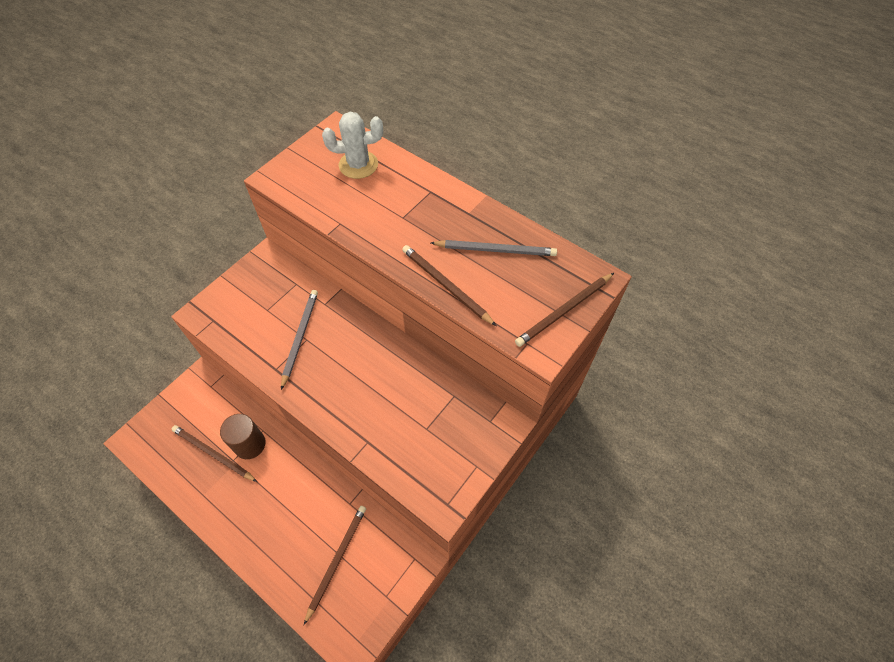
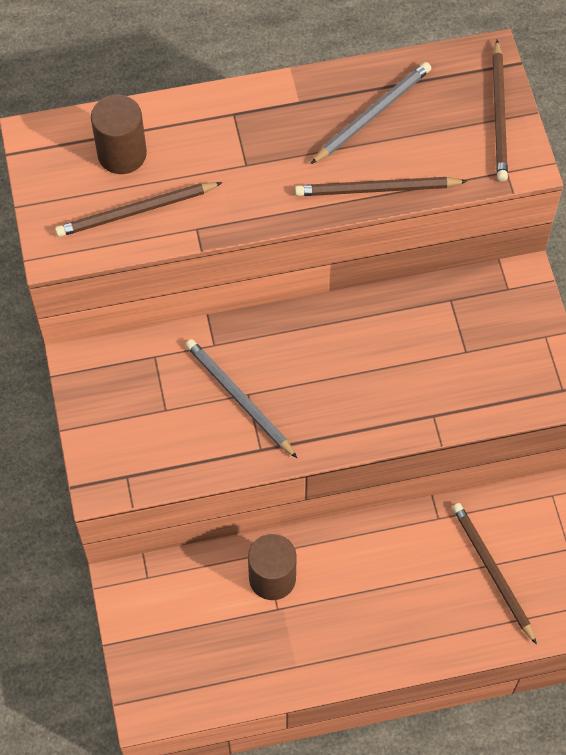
camera: 50 degrees left, 5 degrees up
brown pencil [171,425,257,482] -> brown pencil moved to [55,182,223,237]
white cactus [322,112,383,179] -> brown cylinder [91,95,147,174]

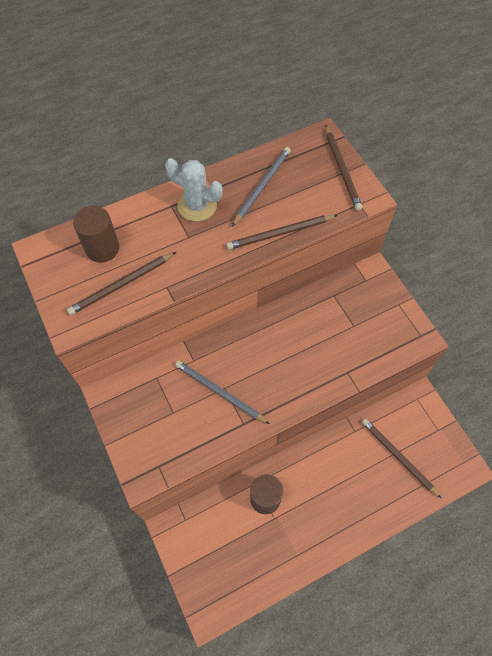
camera: 15 degrees left, 0 degrees up
none -> white cactus [165,158,223,222]

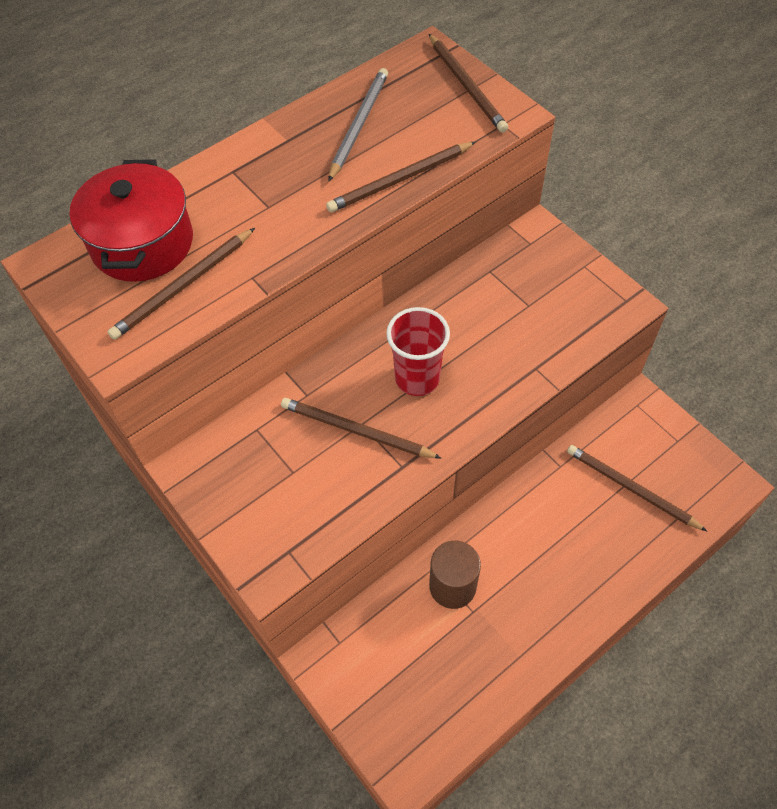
camera: 10 degrees left, 5 degrees down
brown cylinder [73,206,119,263] -> red pot [69,159,193,282]
white cactus [165,158,223,222] -> none
grey pencil [175,360,270,424] -> brown pencil [281,398,441,458]
none -> red cup [386,307,450,396]

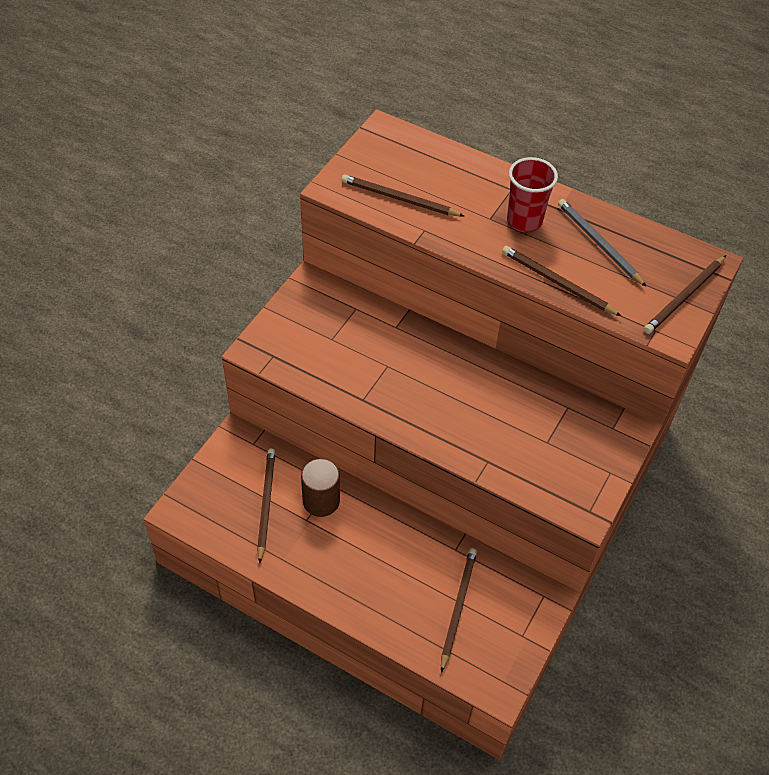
camera: 65 degrees right, 5 degrees down
red pot [69,159,193,282] -> none
brown pencil [281,398,441,458] -> brown pencil moved to [257,448,275,563]
grey pencil [328,68,388,182] -> grey pencil turned 120 degrees counterclockwise [558,199,646,287]
red cup [386,307,450,396] -> red cup moved to [507,157,558,232]

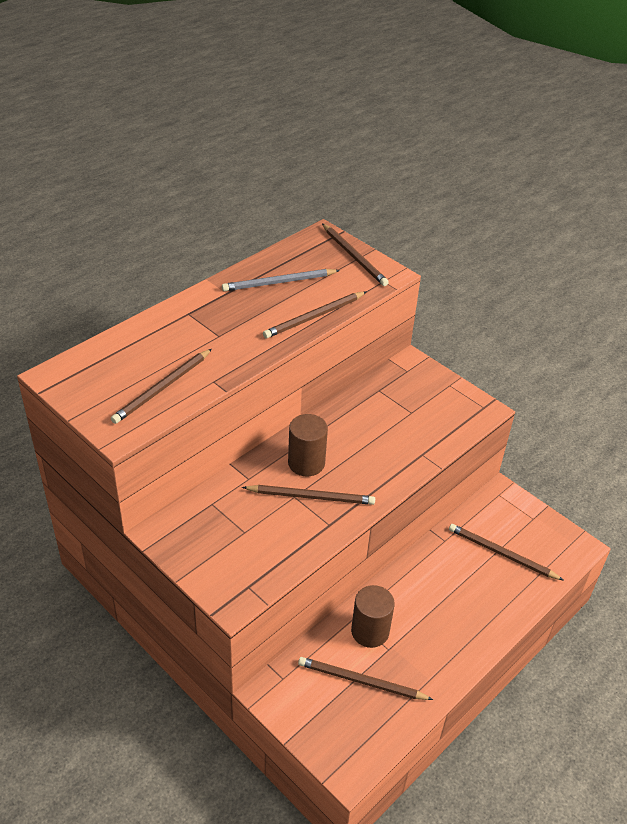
camera: 75 degrees left, 10 degrees down
red cup [507,157,558,232] -> none
none -> brown pencil [242,485,375,505]
none -> brown cylinder [288,414,328,476]

